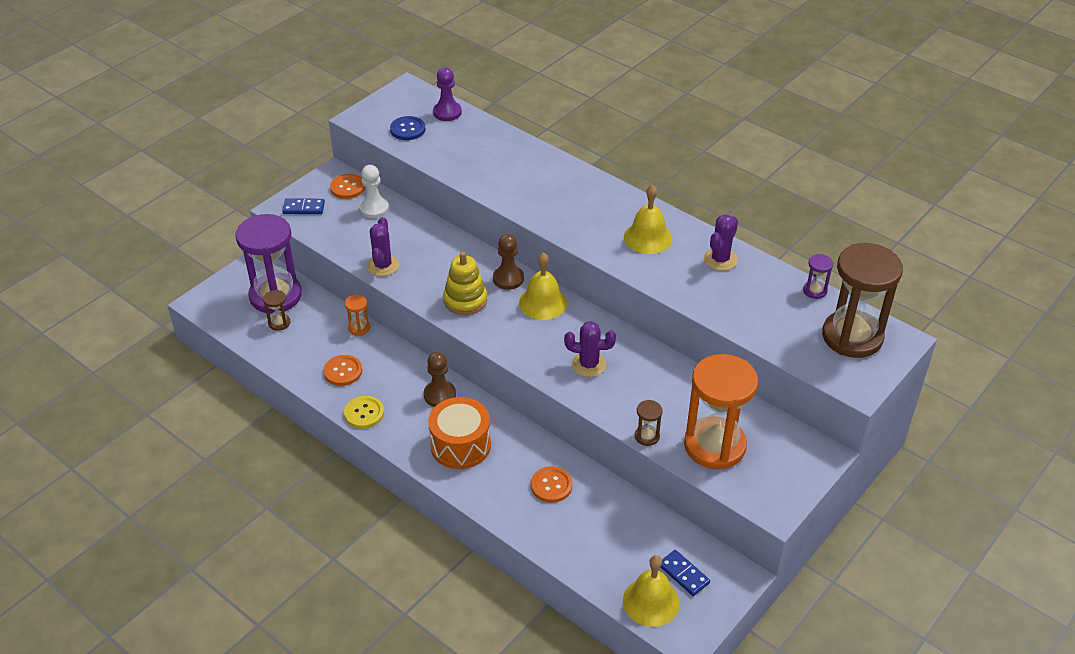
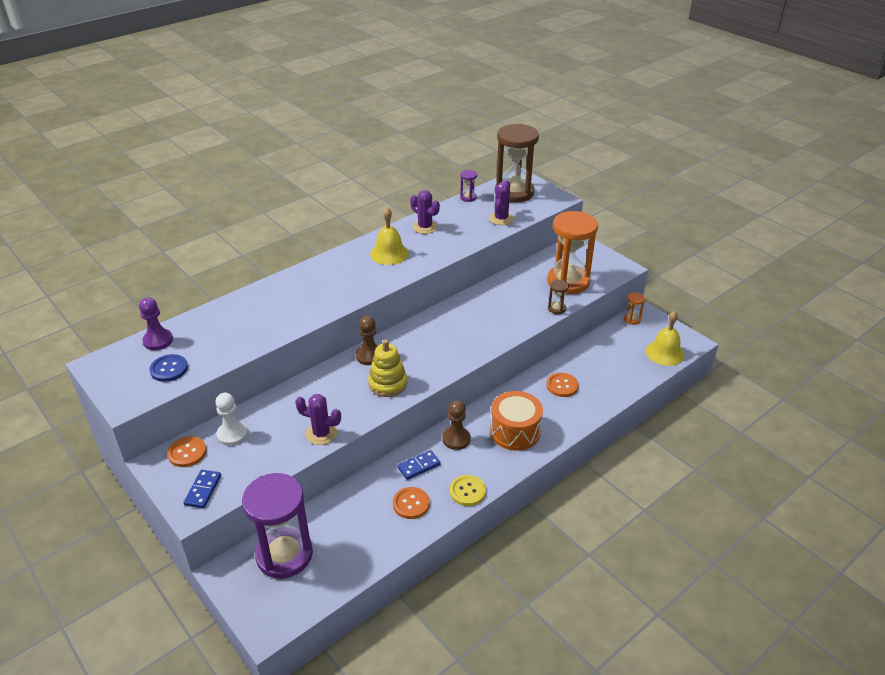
camera: 80 degrees left, 5 degrees down
brown hourglass [263,290,290,331] -> none
orange hourglass [345,295,370,336] -> orange hourglass moved to [624,292,645,325]
yellow bell [519,252,567,320] -> none
purple cactus [564,321,616,377] -> purple cactus moved to [489,180,514,225]
blue domino [661,550,710,596] -> blue domino moved to [397,450,441,480]

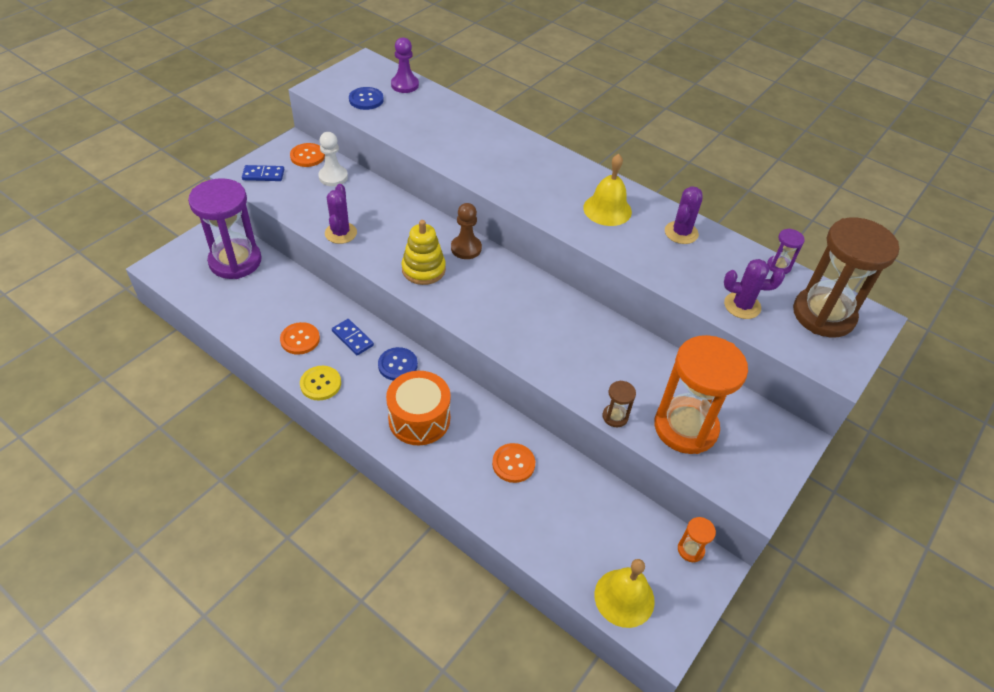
camera: 75 degrees right, 10 degrees up
brown pawn [442,400,470,450] -> blue button [378,347,418,381]

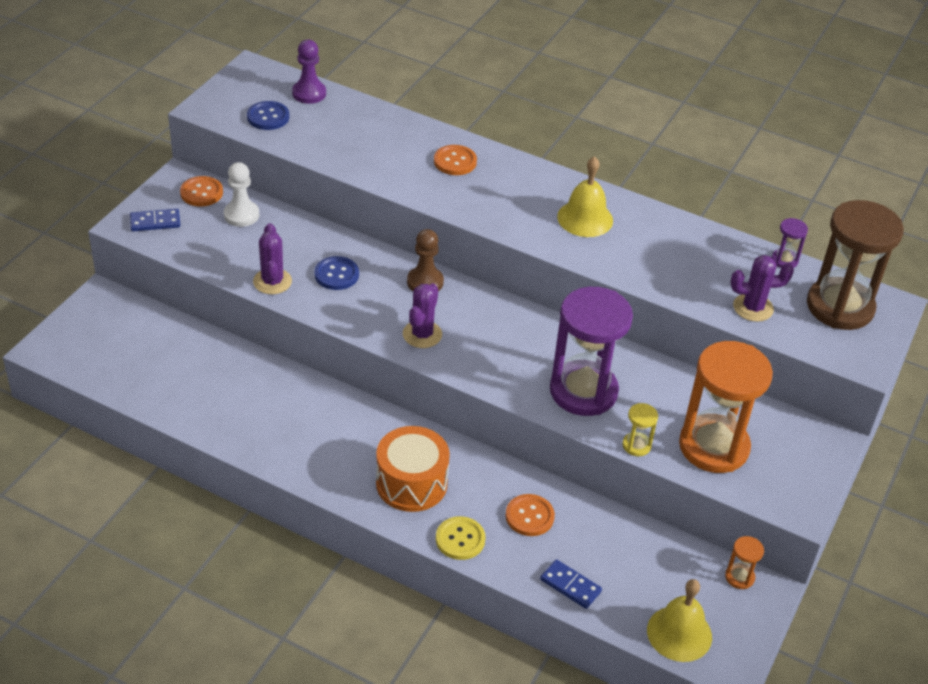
camera: 10 degrees left, 5 degrees down
purple hourglass [188,178,262,279] -> purple hourglass moved to [550,287,633,416]
orange button [280,322,320,355] -> orange button moved to [434,145,477,175]
yellow button [300,366,341,401] -> yellow button moved to [436,516,486,560]
blue domino [332,319,374,356] -> blue domino moved to [540,559,602,609]
blue button [378,347,418,381] -> blue button moved to [314,256,359,290]
yellow stacking toy [402,220,446,285] -> none
brown hourglass [602,381,636,427] -> yellow hourglass [623,403,658,456]
purple cactus [665,186,702,244] -> purple cactus moved to [403,283,442,348]

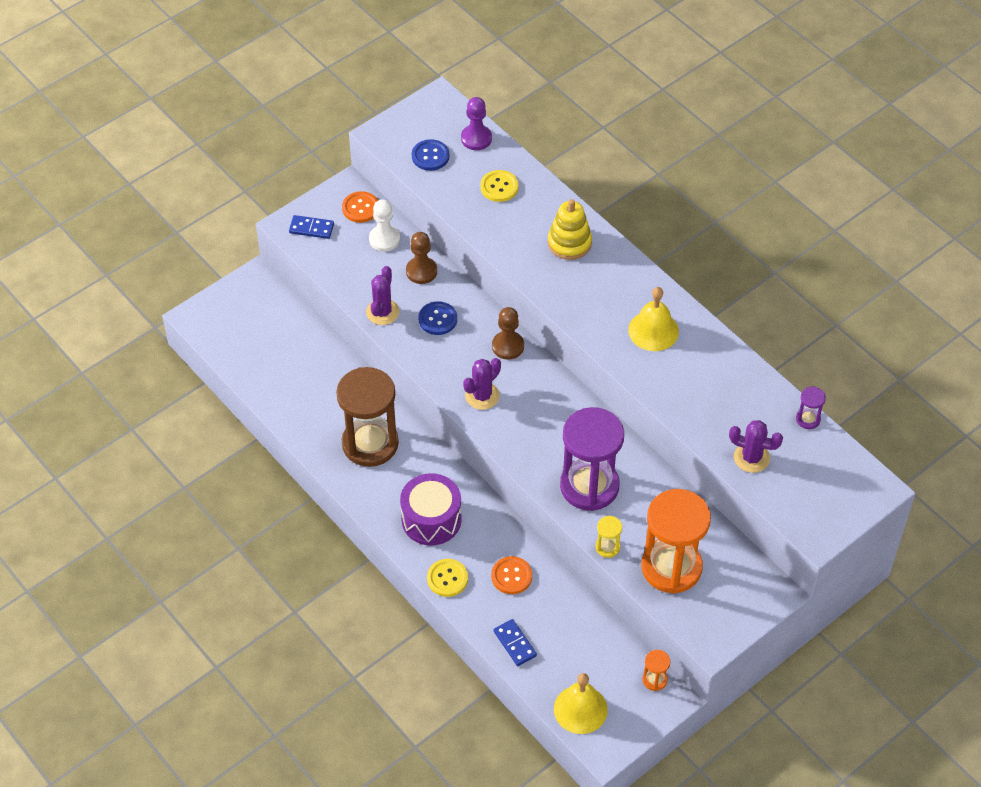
camera: 25 degrees right, 10 degrees up
orange drum [376,426,450,512] -> purple drum [400,473,462,546]
orange button [434,145,477,175] -> yellow stacking toy [548,199,592,260]
brown hourglass [807,200,904,330] -> brown hourglass moved to [336,367,399,467]
none -> brown pawn [406,232,437,284]
none -> yellow button [480,170,519,202]

